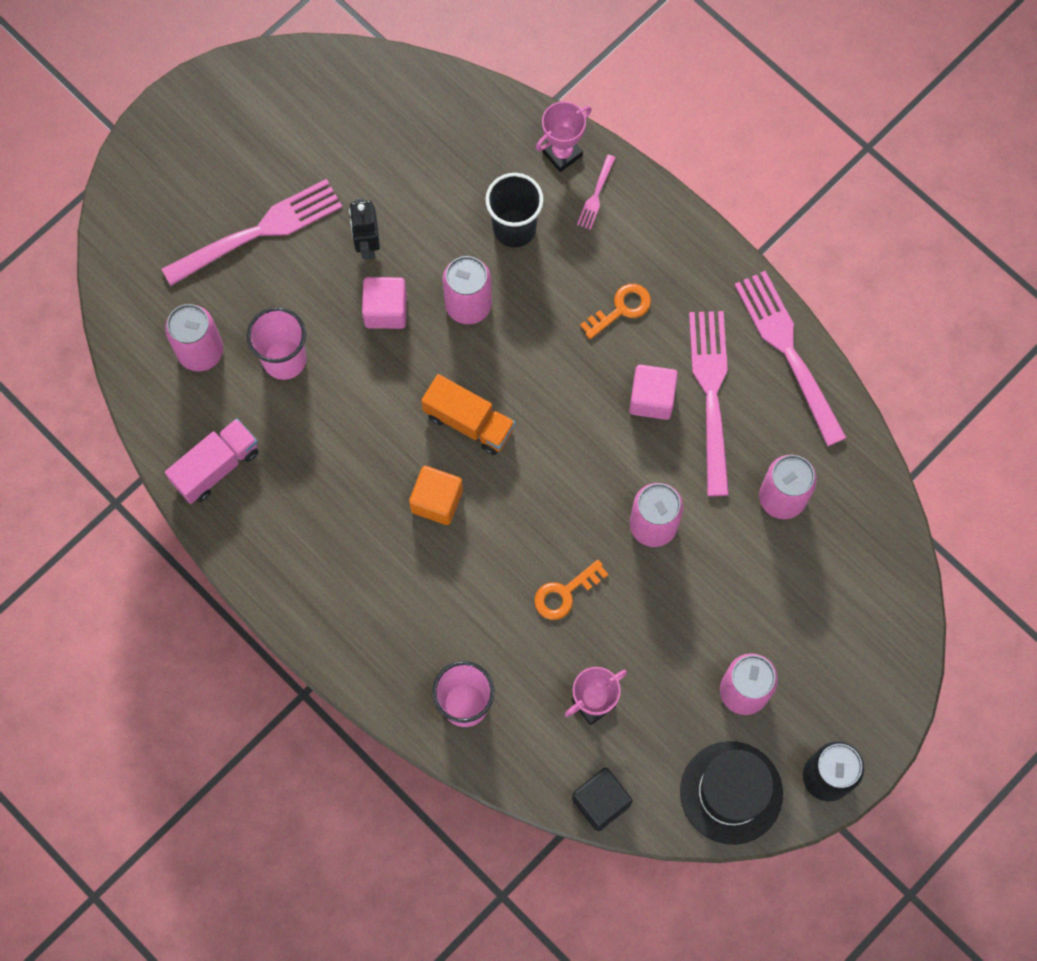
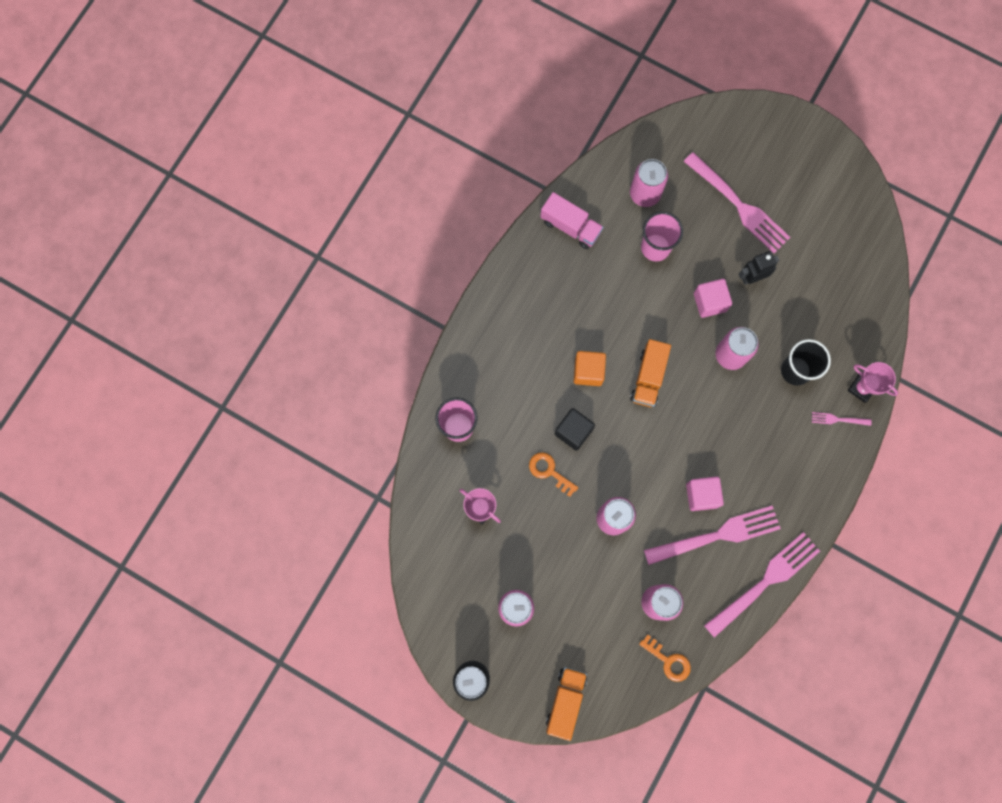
camera: 75 degrees right, 5 degrees up
black cube [572,768,632,831] -> black cube moved to [555,408,595,451]
orange key [580,284,651,339] -> orange key moved to [639,634,691,682]
black hat [680,741,783,845] -> none
none -> orange truck [546,667,587,741]

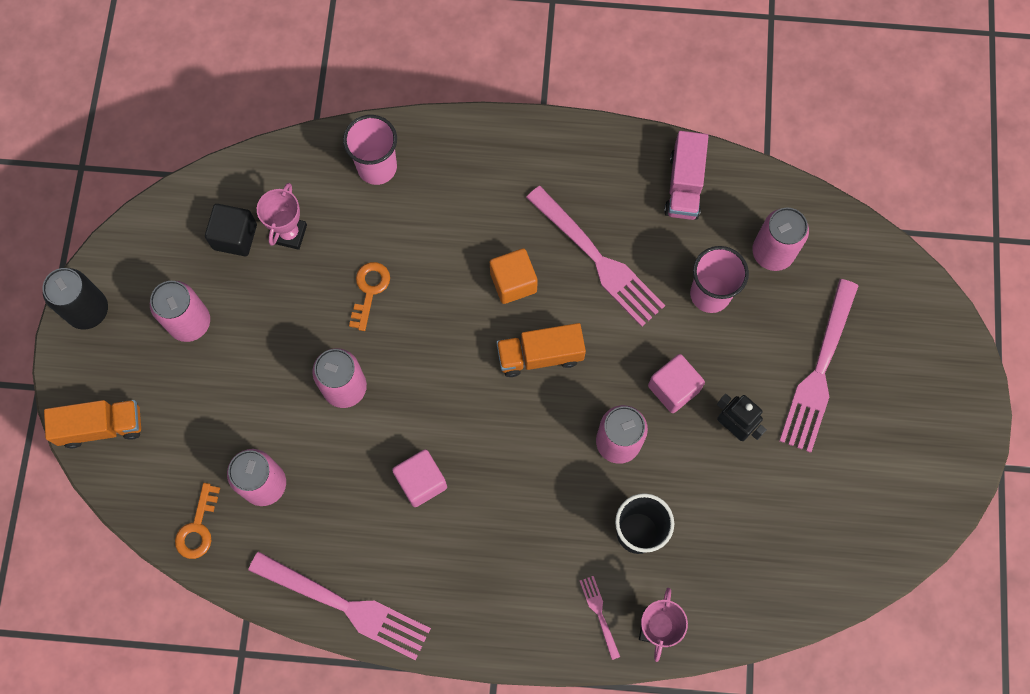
camera: 65 degrees right, 5 degrees down
black cube [555,408,595,451] -> black cube moved to [205,204,257,256]
pink fork [644,505,781,565] -> pink fork moved to [526,186,665,327]

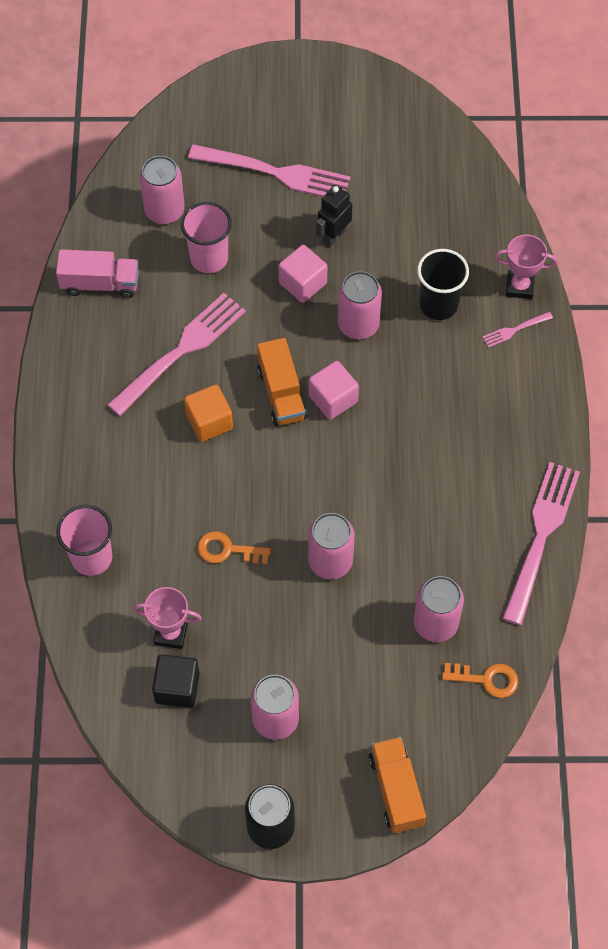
camera: 95 degrees left, 10 degrees down
pink cube [392,449,447,507] -> pink cube moved to [309,361,359,420]

